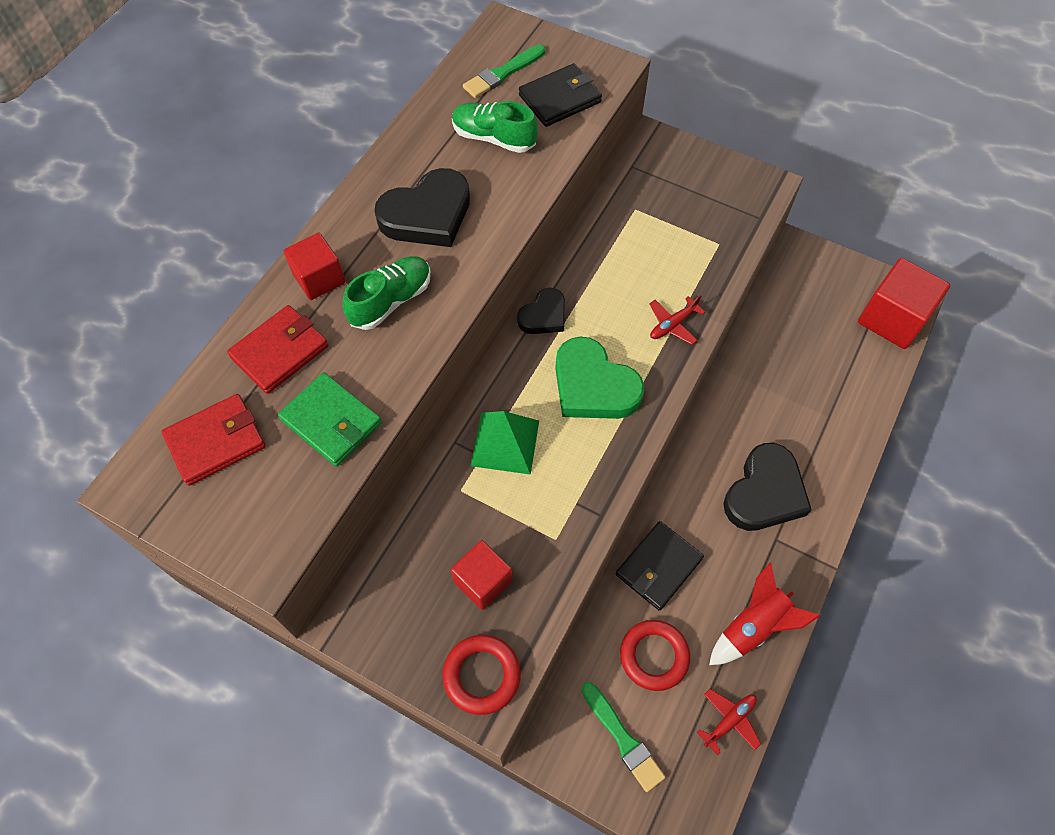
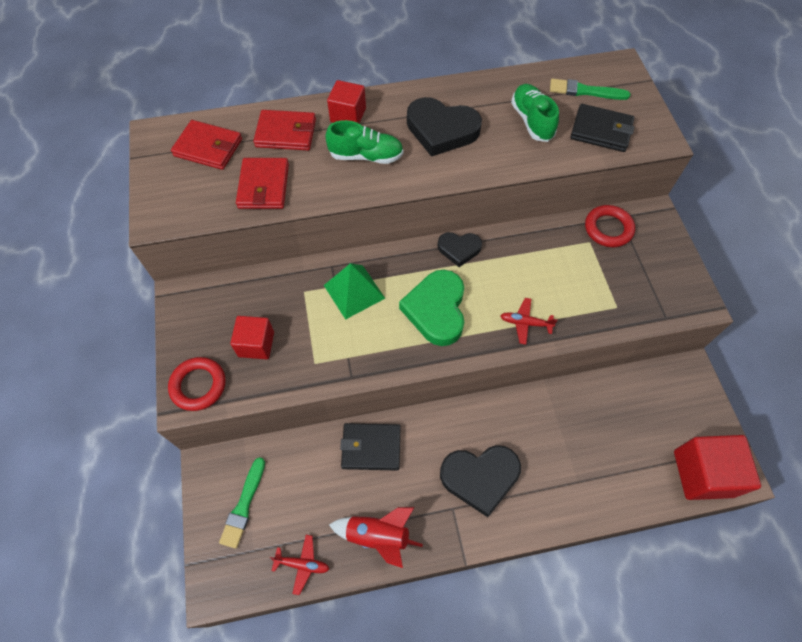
camera: 50 degrees right, 0 degrees up
green wallet [278,372,382,467] -> red wallet [236,158,289,209]
red ring [620,620,690,691] -> red ring moved to [585,205,635,247]

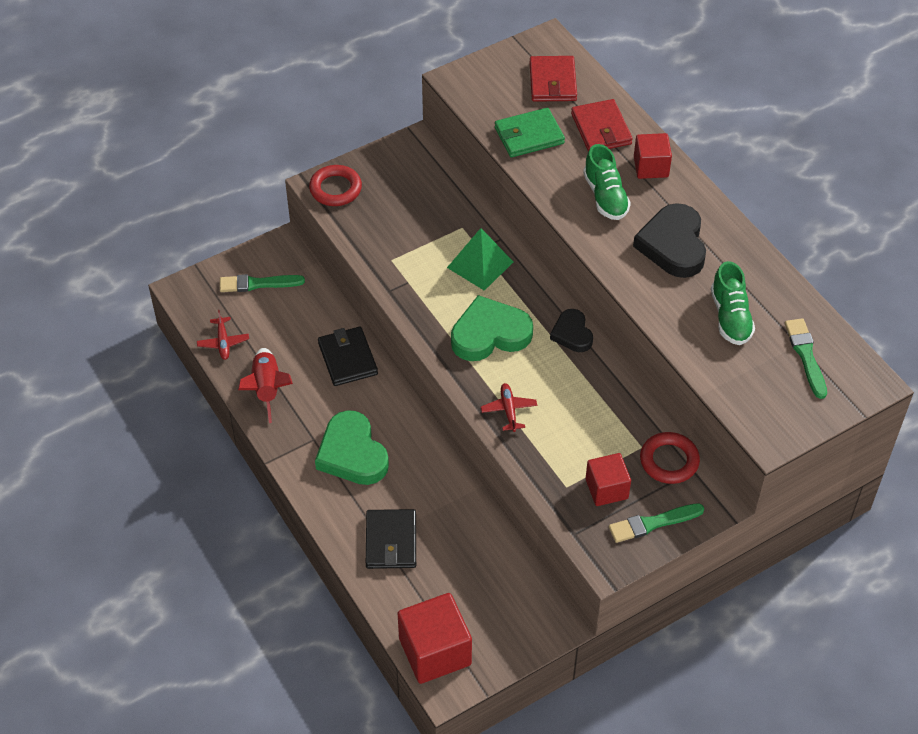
camera: 70 degrees right, 10 degrees down
red cube [230,316,274,359] -> red cube moved to [586,453,631,506]
red wallet [236,158,289,209] -> green wallet [495,108,565,157]
black heart [440,445,521,517] -> green heart [315,410,389,485]
green shoe [511,84,559,142] -> green shoe turned 120 degrees clockwise [711,261,755,345]
black wallet [570,104,634,152] -> black wallet moved to [366,509,416,569]
none -> green brush [609,503,704,543]

